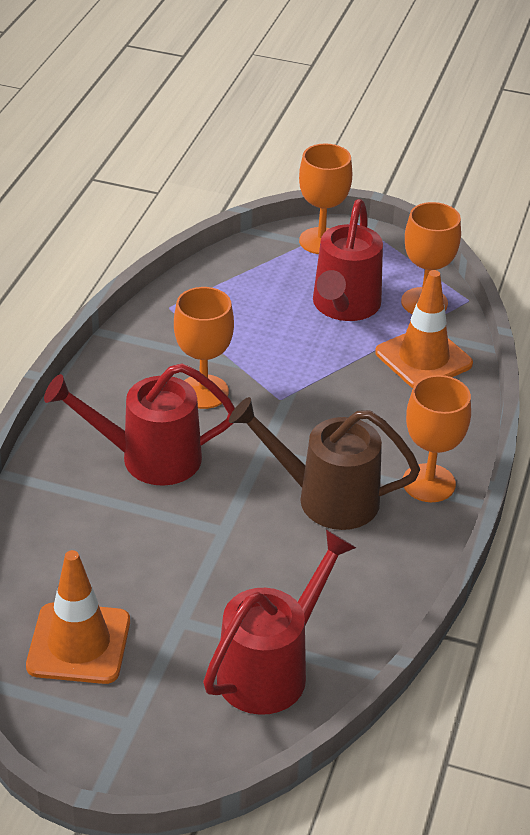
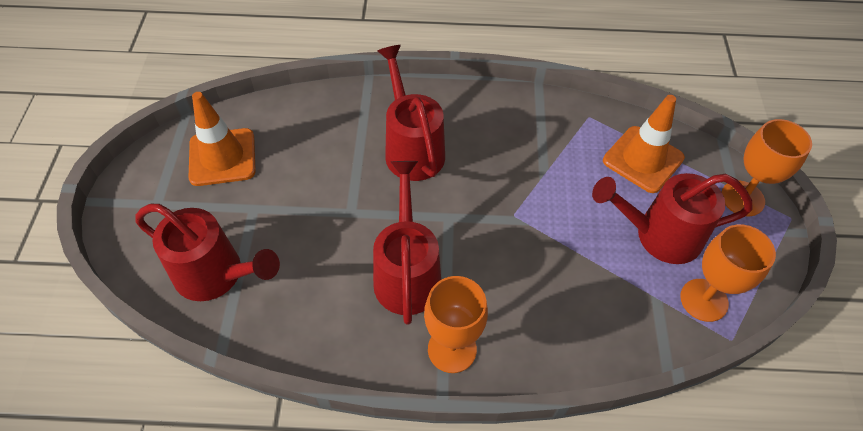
camera: 75 degrees right, 15 degrees up
orange goblet [174,287,234,409] -> none
brown watering can [229,397,420,530] -> red watering can [373,161,441,325]
orange traffic cone [375,270,473,388] -> orange traffic cone moved to [603,95,685,193]

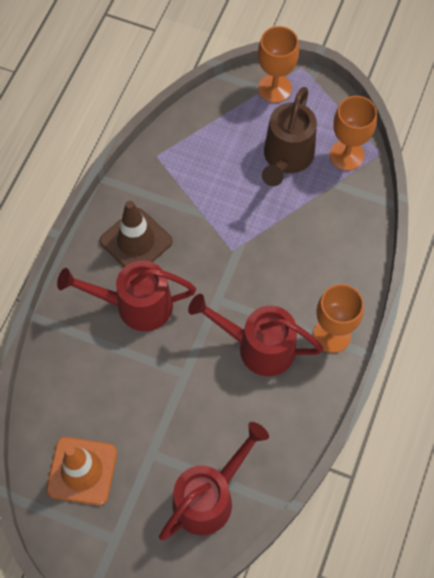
camera: 70 degrees left, 10 degrees up
red watering can [592,173,753,264] -> brown watering can [262,87,317,186]
orange traffic cone [603,95,685,193] -> none
none -> brown traffic cone [100,201,173,267]

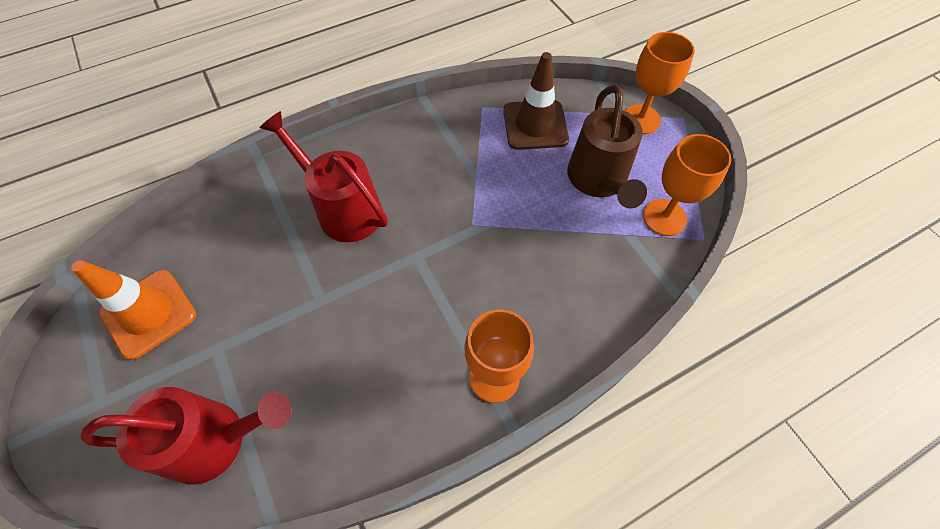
camera: 40 degrees right, 5 degrees down
brown traffic cone [100,201,173,267] -> brown traffic cone moved to [503,52,569,150]
red watering can [188,294,323,376] -> none
brown watering can [262,87,317,186] -> brown watering can turned 60 degrees counterclockwise [567,85,647,208]

